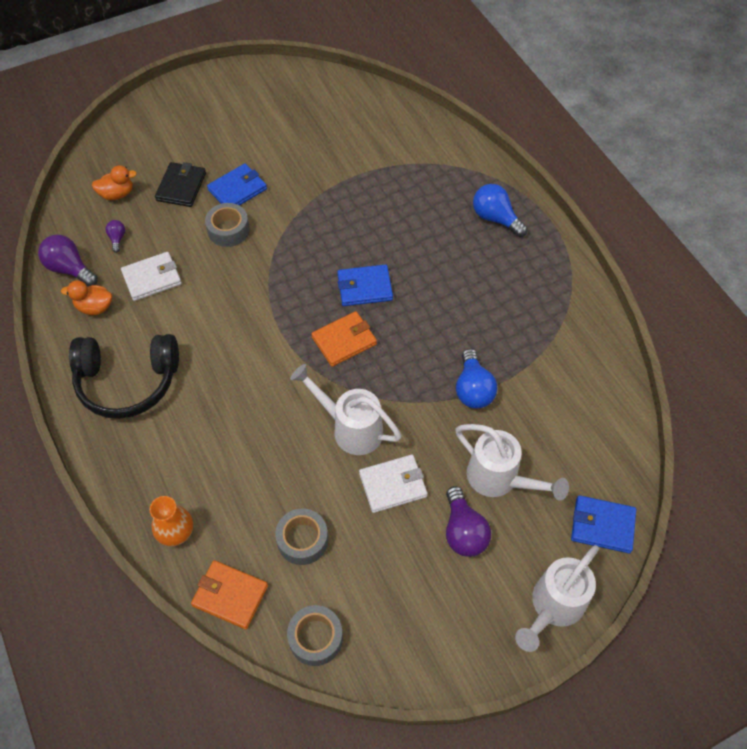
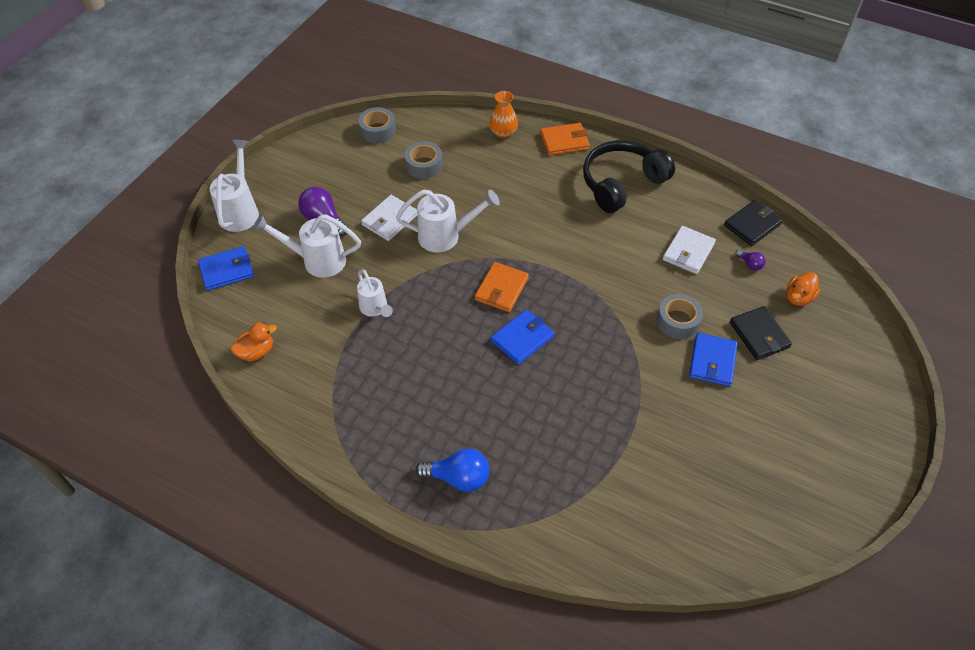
camera: 145 degrees right, 5 degrees down
purple light bulb [38,235,98,287] -> black wallet [724,200,783,246]
orange duck [61,280,112,315] -> orange duck moved to [230,322,277,362]
orange wallet [191,560,268,629] -> orange wallet moved to [540,123,590,156]
blue light bulb [456,349,497,409] -> white watering can [357,269,393,317]

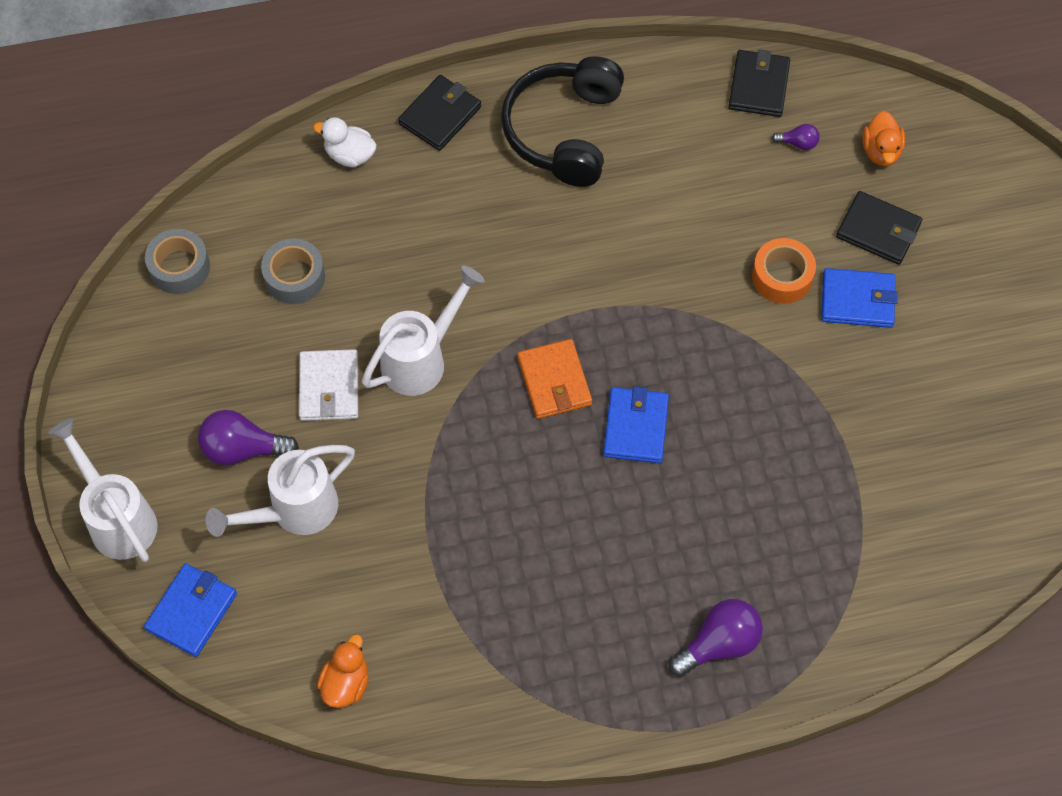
camera: 40 degrees left, 10 degrees up
white watering can [357,269,393,317] -> none
blue light bulb [415,449,489,492] -> purple light bulb [669,599,763,677]
orange vase [489,91,518,138] -> white duck [313,117,377,167]
orange wallet [540,123,590,156] -> black wallet [398,75,481,151]
grey tape [657,294,703,339] -> orange tape [752,238,816,304]
white wallet [663,226,716,274] -> none
blue wallet [689,333,738,387] -> blue wallet turned 60 degrees counterclockwise [821,268,898,328]

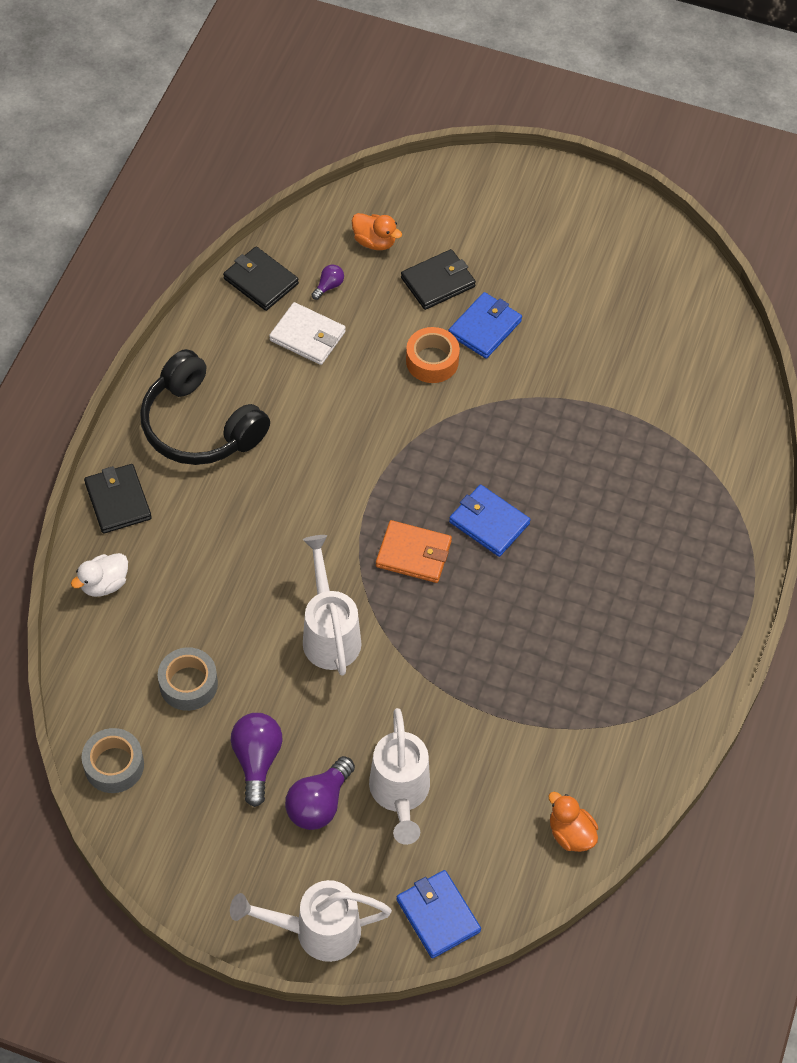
camera: 60 degrees left, 5 degrees down
white wallet [299,349,358,421] -> white wallet moved to [269,302,346,365]
purple light bulb [669,599,763,677] -> purple light bulb moved to [231,713,282,807]

